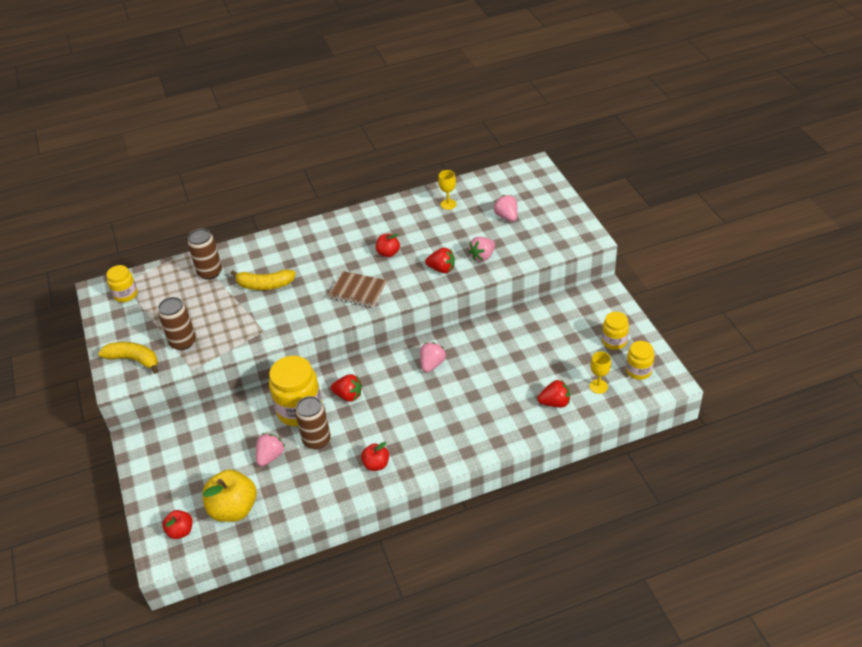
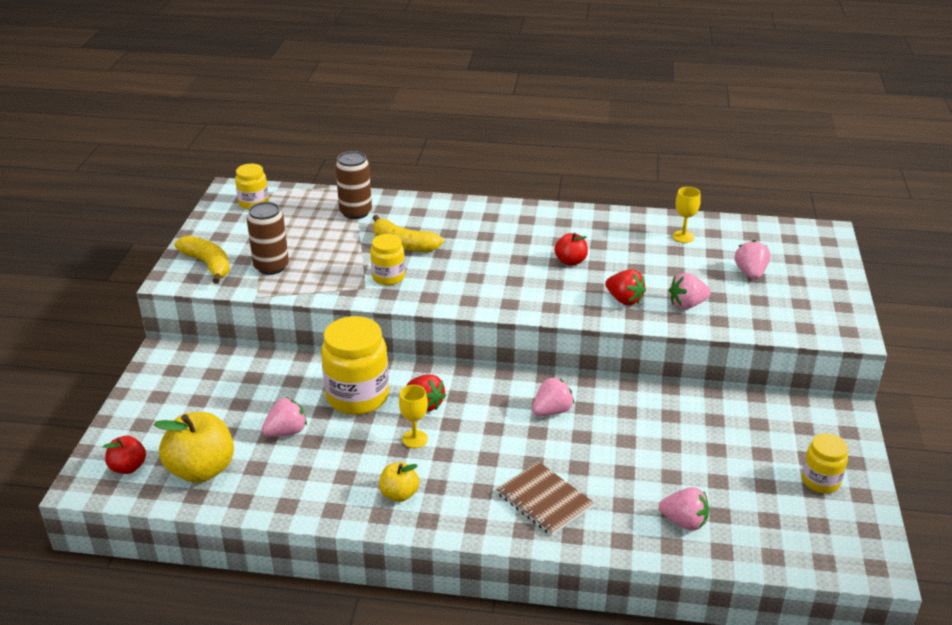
camera: 25 degrees right, 10 degrees down
brown can [295,396,331,449] -> none
brown notebook [328,271,387,307] -> brown notebook moved to [497,461,594,536]
red apple [361,442,389,471] -> yellow apple [379,462,419,502]
red strawberry [538,380,570,408] -> pink strawberry [659,487,709,531]
yellow goblet [590,352,611,394] -> yellow goblet moved to [399,385,428,448]
yellow jar [626,341,654,380] -> yellow jar moved to [370,234,405,285]

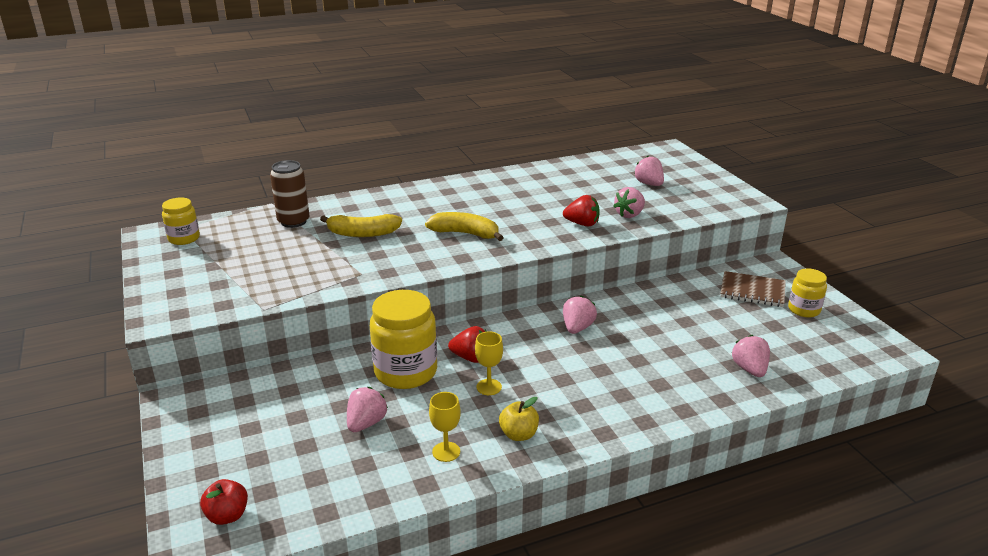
camera: 30 degrees left, 5 degrees down
yellow apple [154,412,234,483] -> none
yellow banana [175,236,230,284] -> yellow banana moved to [425,212,504,241]
brown can [247,202,289,275] -> none
yellow jar [370,234,405,285] -> none
brown notebook [497,461,594,536] -> brown notebook moved to [720,271,786,307]
red apple [555,233,588,266] -> none
pink strawberry [659,487,709,531] -> pink strawberry turned 90 degrees counterclockwise [732,335,770,377]
yellow goblet [672,187,701,243] -> yellow goblet moved to [429,392,461,462]

